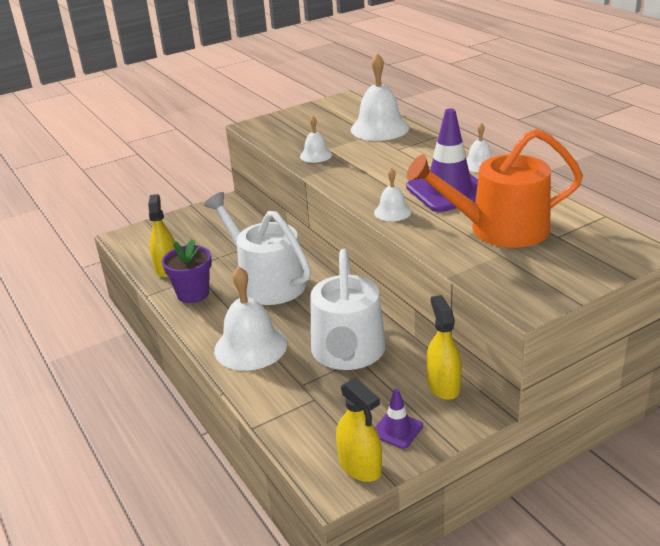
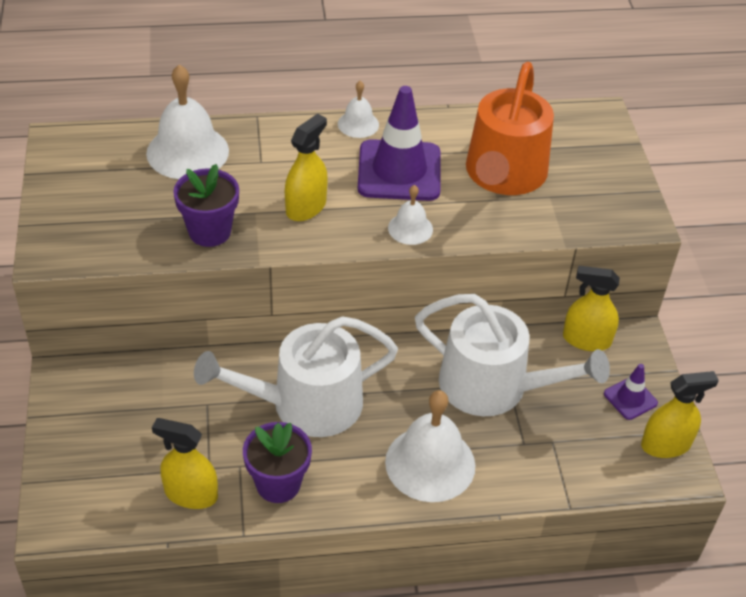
camera: 70 degrees left, 15 degrees up
white bell [300,116,332,163] -> purple flower pot [173,164,239,247]
none -> yellow spray bottle [285,114,328,221]

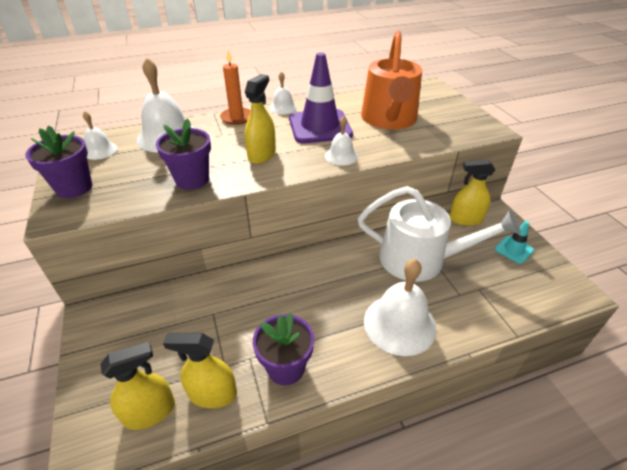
camera: 10 degrees left, 5 degrees down
white watering can [194,316,398,437] -> none
purple traffic cone [604,364,658,420] -> turquoise traffic cone [495,221,534,264]
yellow spray bottle [641,371,719,458] -> yellow spray bottle moved to [100,342,175,430]
none -> purple flower pot [25,126,92,198]
none -> white bell [83,111,118,160]
none -> orange candle [220,51,251,125]

